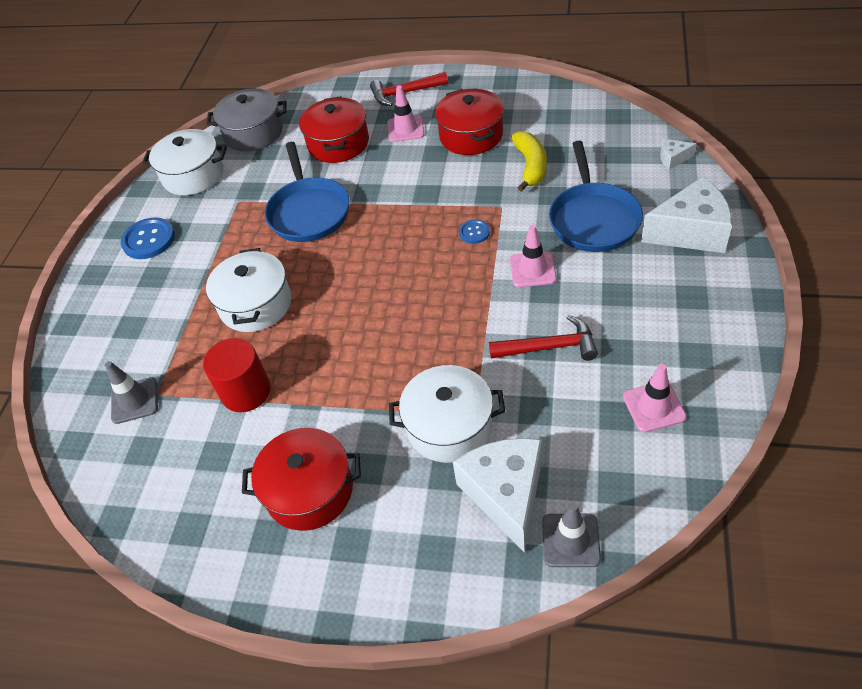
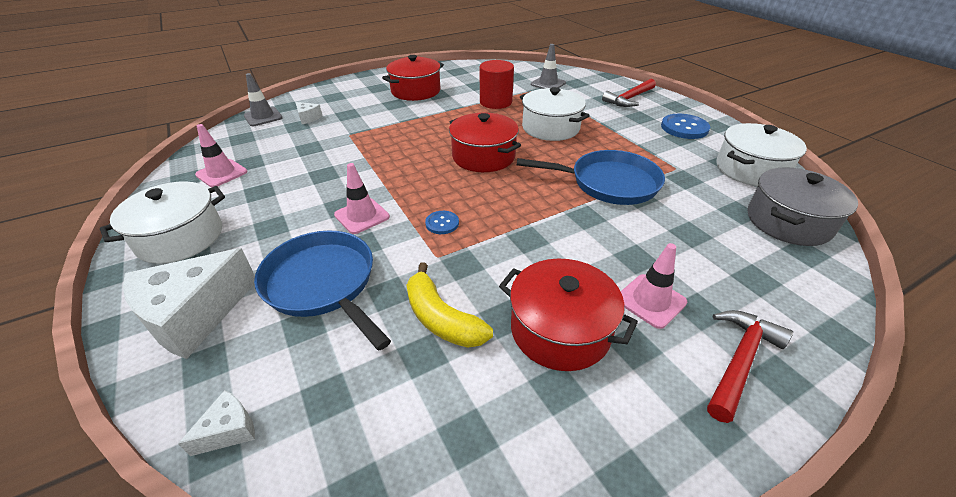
camera: 135 degrees right, 10 degrees down
blue pan [265,142,350,242] -> blue pan turned 150 degrees clockwise [517,150,665,205]
red pot [299,96,369,163] -> red pot moved to [449,113,521,172]
white pot [389,365,505,463] -> white pot moved to [100,181,225,264]
white cheese [453,438,542,553] -> white cheese [295,102,322,124], size x0.45
red hammer [489,315,598,361] -> red hammer moved to [602,79,656,107]

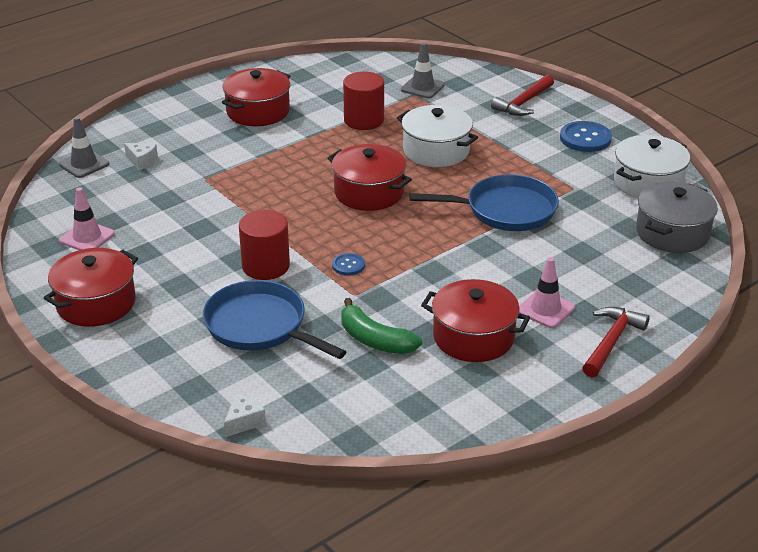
camera: 10 degrees left, 5 degrees down
white pot [100,181,225,264] -> red pot [44,248,138,327]
white cheese [123,248,255,359] -> none
pink traffic cone [334,163,390,234] -> red cylinder [239,210,290,280]
yellow banana [406,263,493,348] -> green banana [341,298,422,354]

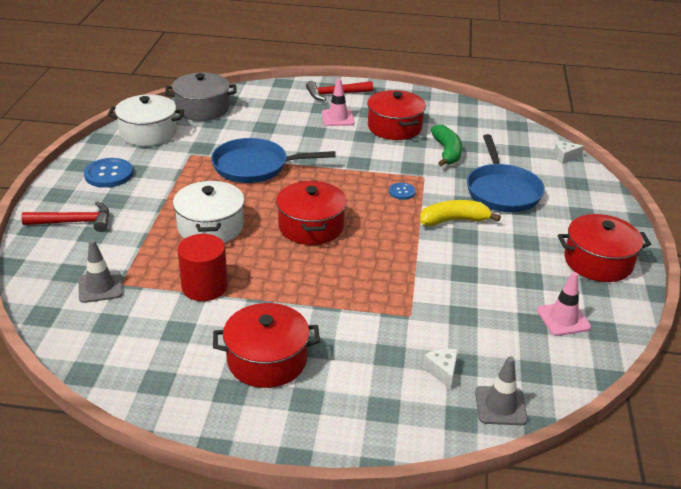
camera: 135 degrees left, 0 degrees up
red cylinder [239,210,290,280] -> yellow banana [420,200,501,226]
blue pan [409,174,559,231] -> blue pan turned 45 degrees counterclockwise [211,138,336,183]

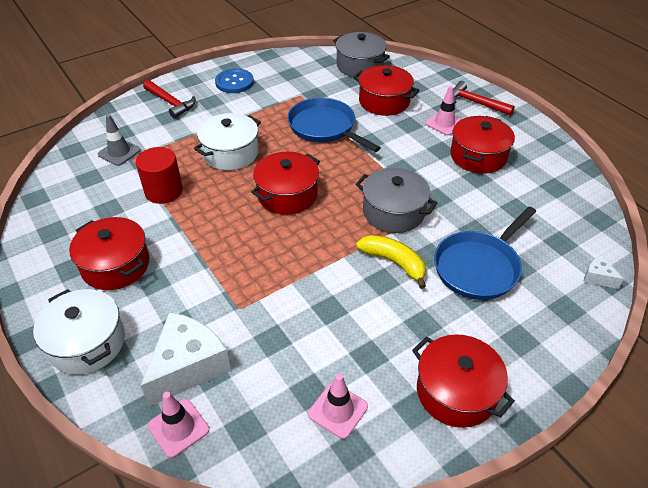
camera: 50 degrees right, 10 degrees up
white pot [107,95,184,146] -> white pot moved to [33,289,125,374]
blue button [389,183,416,200] -> grey pot [356,168,437,233]
white cheese [423,349,458,390] -> white cheese [141,312,231,406], size x2.23
green banana [431,124,462,166] -> none
grey traffic cone [475,356,528,425] -> pink traffic cone [148,392,209,458]
none -> red pot [353,65,420,116]

